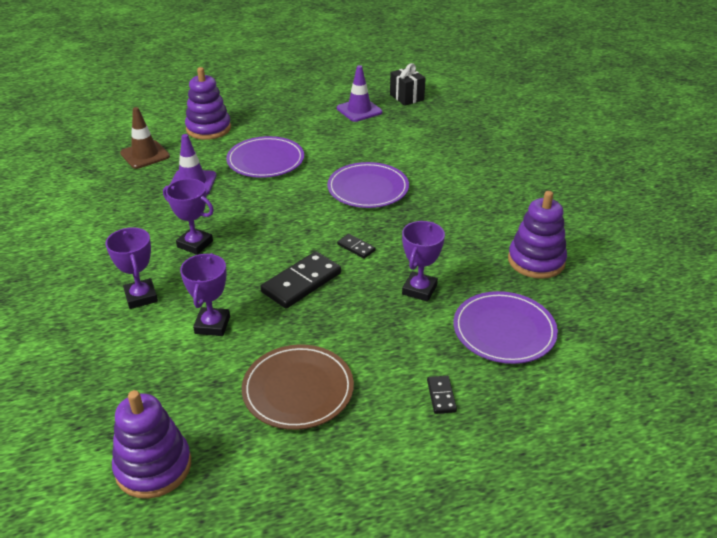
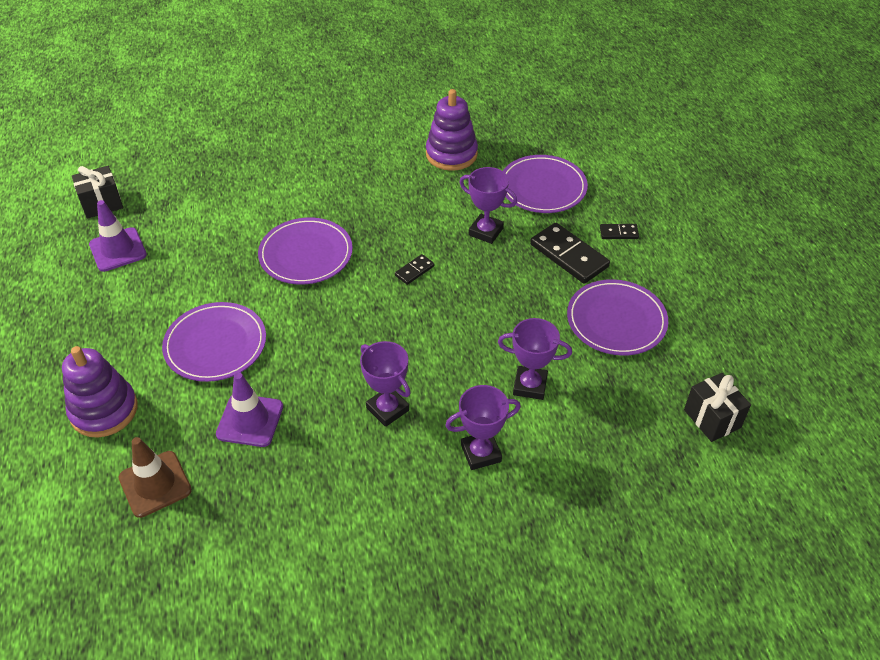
camera: 85 degrees left, 10 degrees up
purple stacking toy [112,390,191,499] -> black gift [684,373,751,442]
purple trophy [163,179,214,255] -> purple trophy turned 75 degrees counterclockwise [360,341,410,427]
brown plate [242,344,354,430] -> purple plate [567,279,668,356]
black domino [260,251,341,309] -> black domino moved to [530,223,610,284]

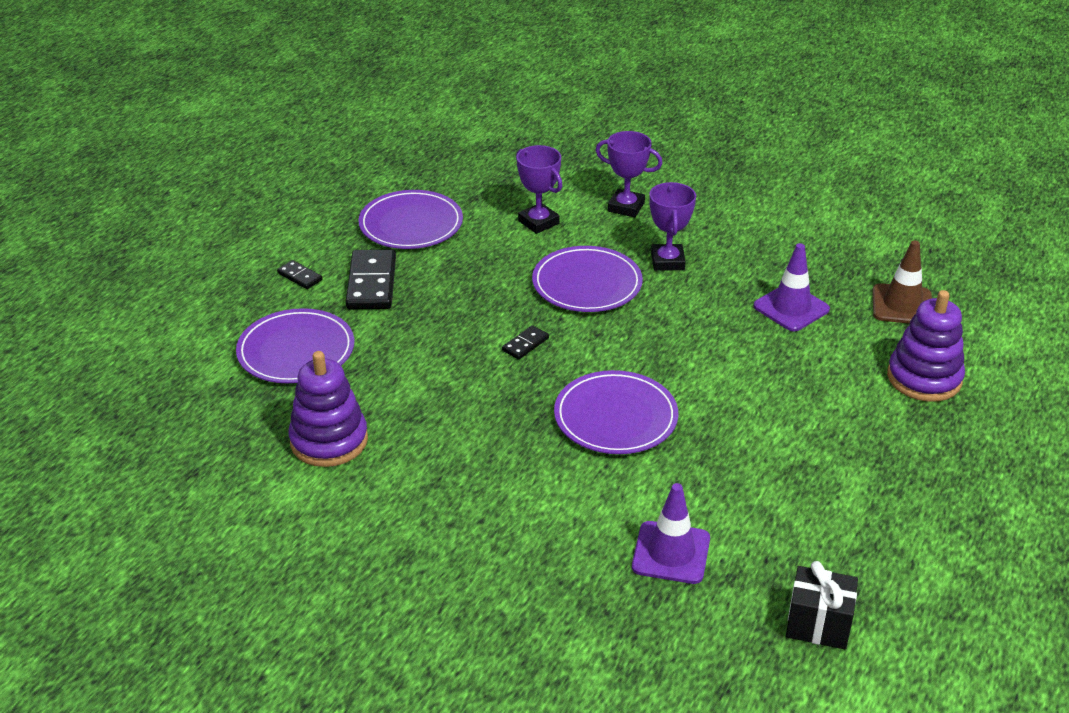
camera: 140 degrees left, 10 degrees down
purple traffic cone [89,200,147,272] -> purple traffic cone moved to [632,483,710,584]
purple plate [162,302,266,382] -> purple plate moved to [532,246,643,312]
black domino [395,254,435,285] -> black domino turned 45 degrees counterclockwise [502,325,549,360]
purple trophy [459,167,517,244] -> none
black gift [684,373,751,442] -> none

